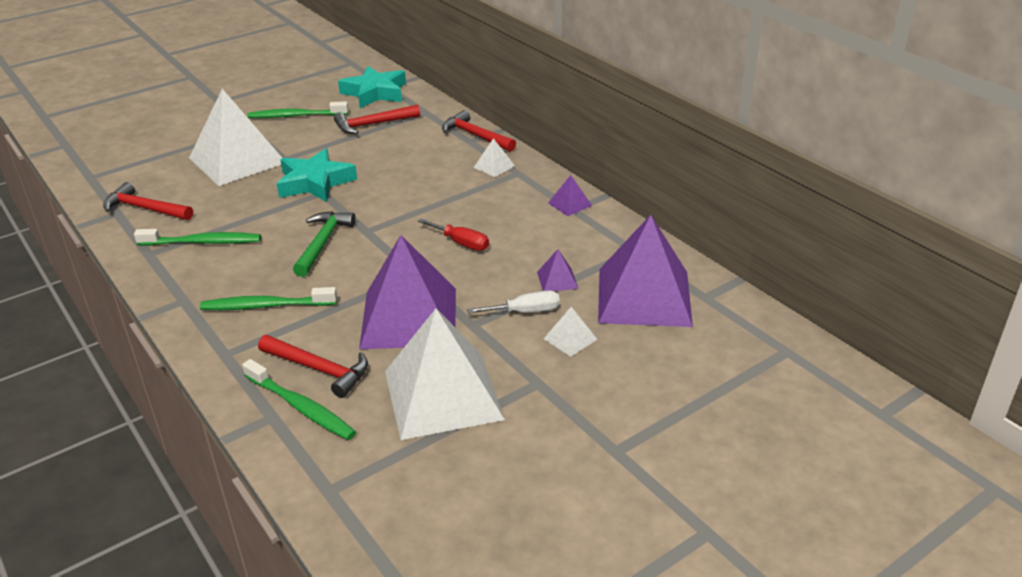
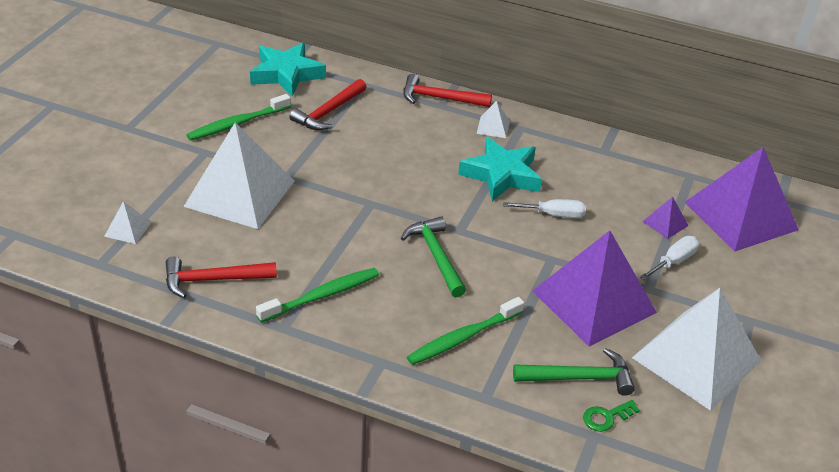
camera: 35 degrees left, 5 degrees up
green toothbrush [242,359,356,440] -> green key [583,400,640,432]
red hammer [258,335,368,398] -> green hammer [513,348,635,396]
turquoise star [277,148,357,202] -> turquoise star moved to [458,137,542,201]
red screwdriver [418,219,489,251] -> white screwdriver [503,199,586,218]
white pyramid [544,307,598,357] -> white pyramid moved to [104,201,151,244]
purple pyramid [548,175,592,216] -> none

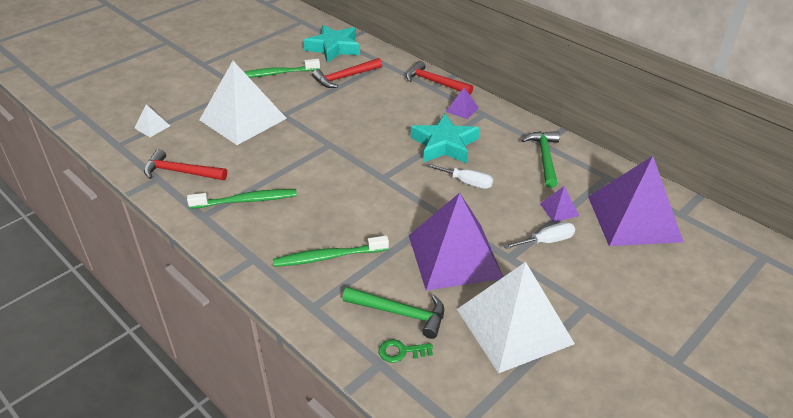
camera: 25 degrees right, 0 degrees up
green hammer [401,216,466,297] -> green hammer moved to [522,131,560,188]
white pyramid [476,101,510,138] -> purple pyramid [446,88,479,119]

